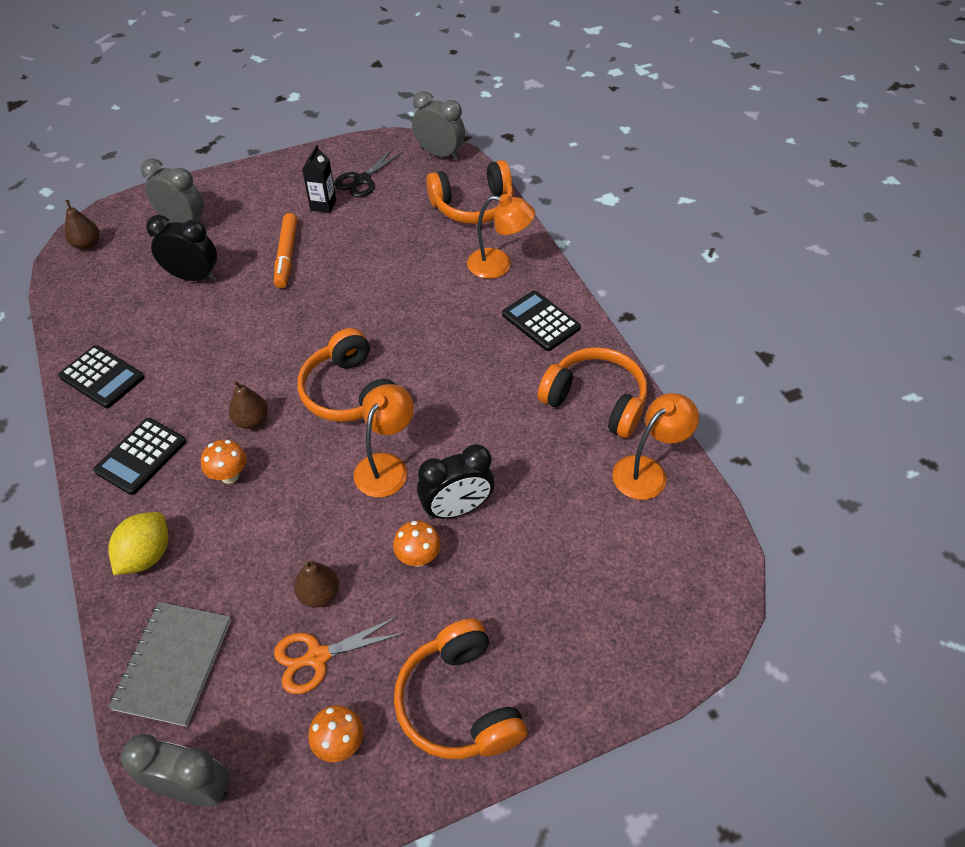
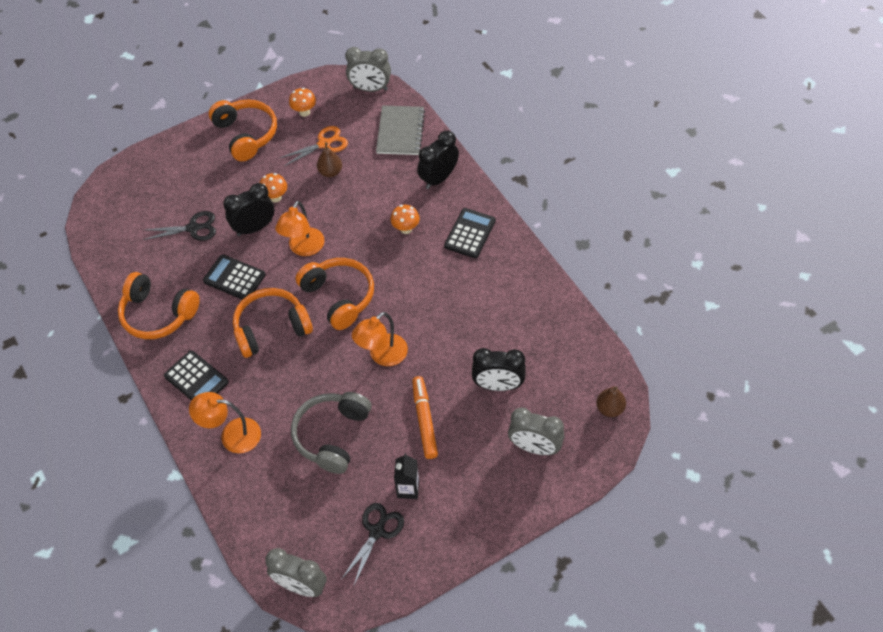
camera: 175 degrees right, 5 degrees up
black calculator [58,345,144,408] -> black calculator moved to [203,254,266,300]
yellow lemon [108,512,168,575] -> black clock [417,131,459,189]
brown pear [229,381,268,429] -> none
orange headphones [426,160,514,224] -> orange headphones moved to [233,288,313,358]
orange lamp [612,393,699,500] -> orange lamp moved to [352,312,408,366]
none -> black scissors [143,211,216,241]
none -> grey headphones [291,392,371,474]

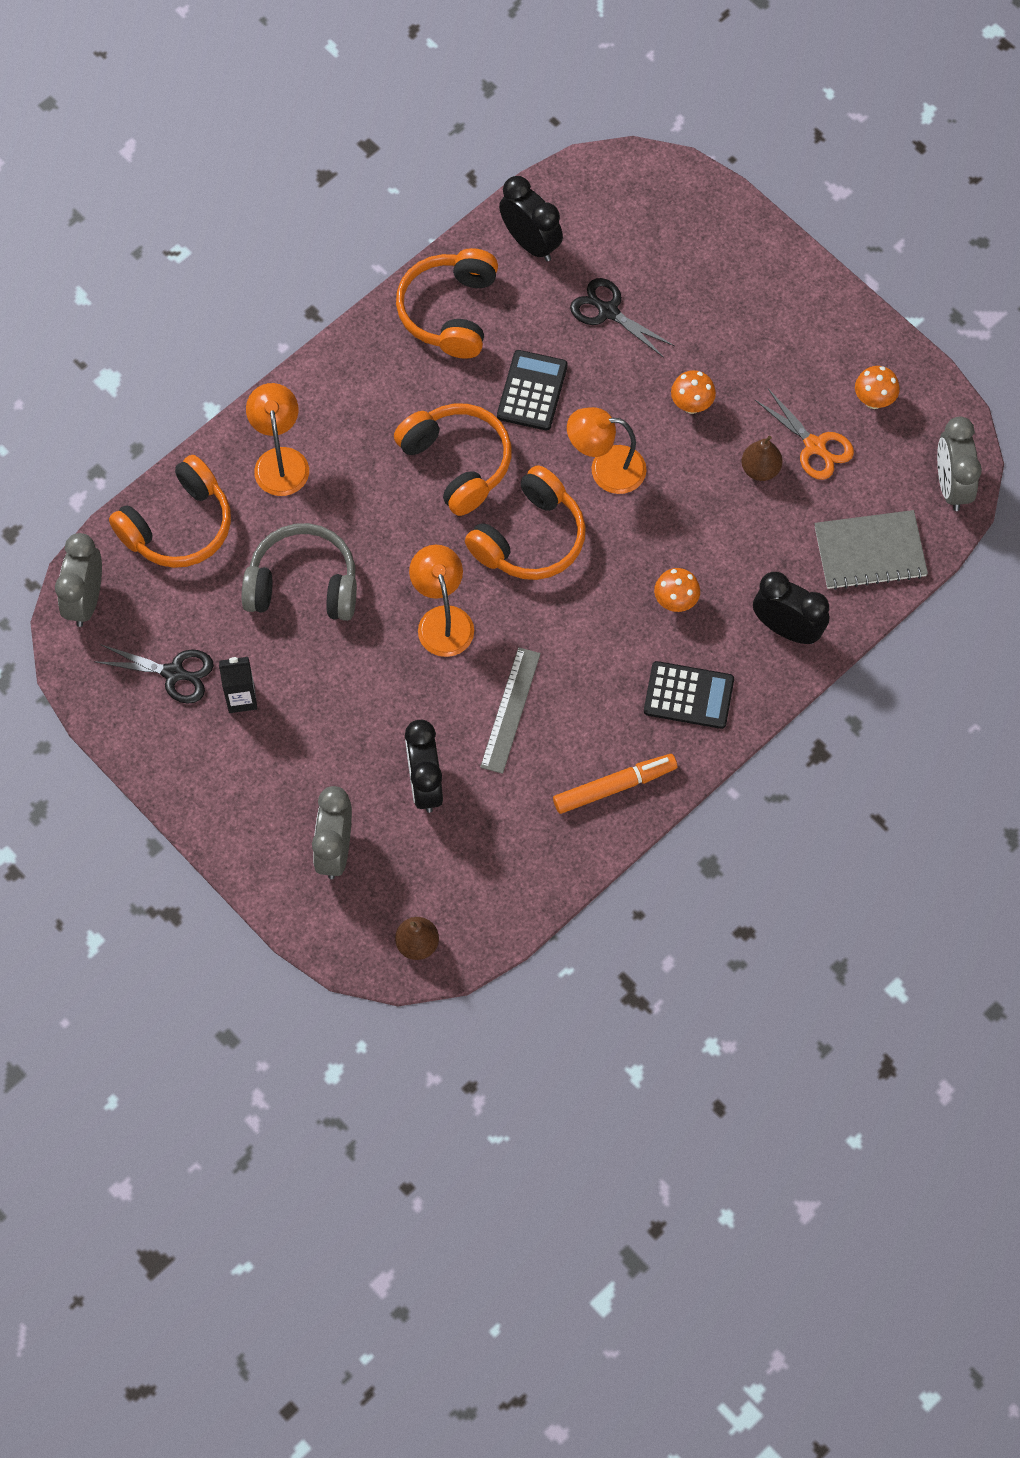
camera: 75 degrees right, 10 degrees up
black scissors [143,211,216,241] -> black scissors turned 150 degrees clockwise [570,278,675,358]
black calculator [164,350,229,401] -> none
orange headphones [209,100,277,161] -> orange headphones moved to [109,455,231,568]
black clock [223,183,275,236] -> black clock moved to [499,176,563,261]
orange lamp [352,312,408,366] -> orange lamp turned 45 degrees clockwise [409,545,474,657]
orange marker [412,376,438,459] -> orange marker moved to [553,754,677,814]
none -> grey ruler [480,647,541,774]

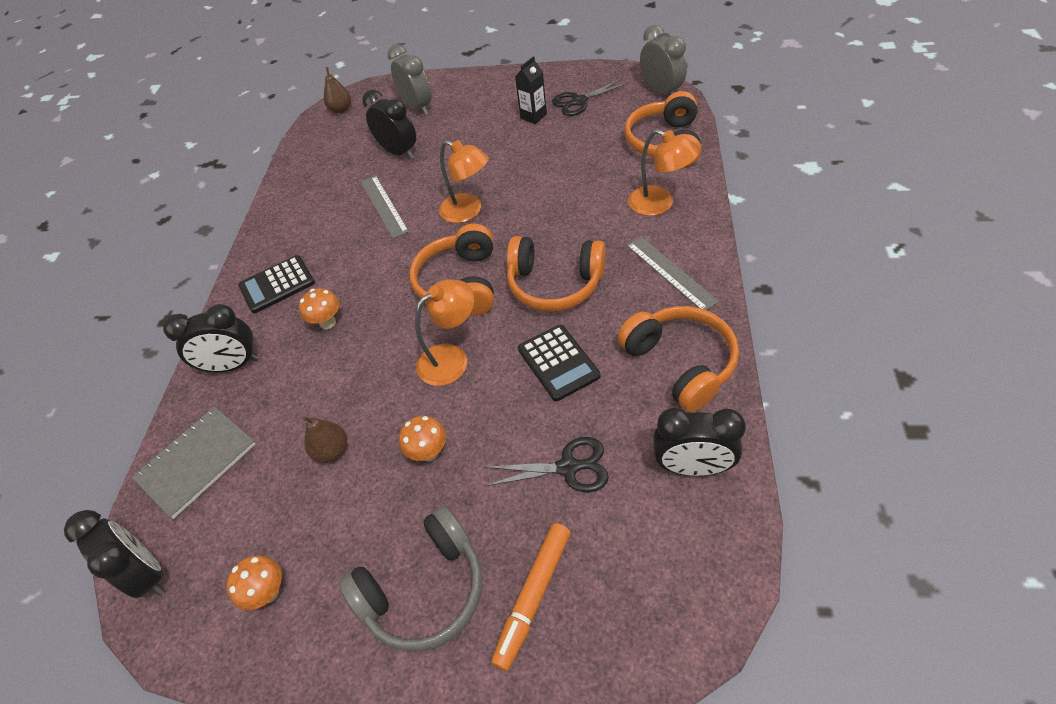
camera: 145 degrees right, 15 degrees down
grey headphones [242,523,357,621] -> grey headphones moved to [338,506,482,652]
orange marker [553,754,677,814] -> orange marker moved to [491,523,571,671]
orange scissors [755,389,854,480] -> none
grey clock [937,417,982,511] -> black clock [64,510,165,598]
none -> grey ruler [627,236,719,310]

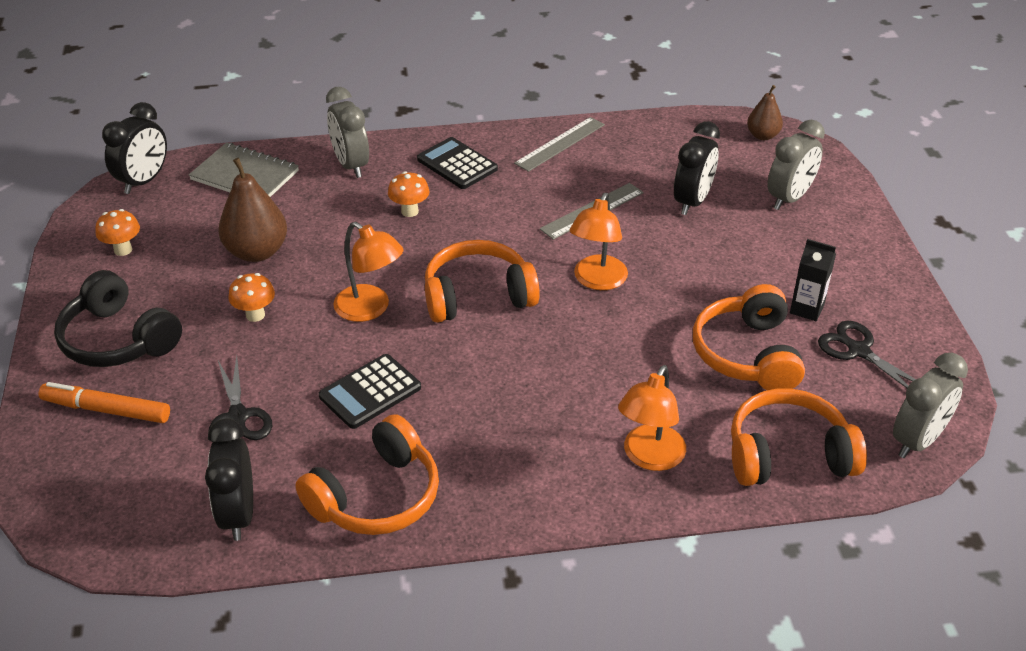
camera: 70 degrees right, 10 degrees down
black clock [163,304,259,373] -> grey clock [326,87,369,178]
brown pear [302,416,347,463] -> brown pear [218,158,287,262], size x1.71
grey headphones [338,506,482,652] -> black headphones [54,270,182,367]
orange headphones [507,236,606,311] -> orange headphones moved to [693,284,805,390]
grey ruler [627,236,719,310] -> grey ruler moved to [514,117,605,172]

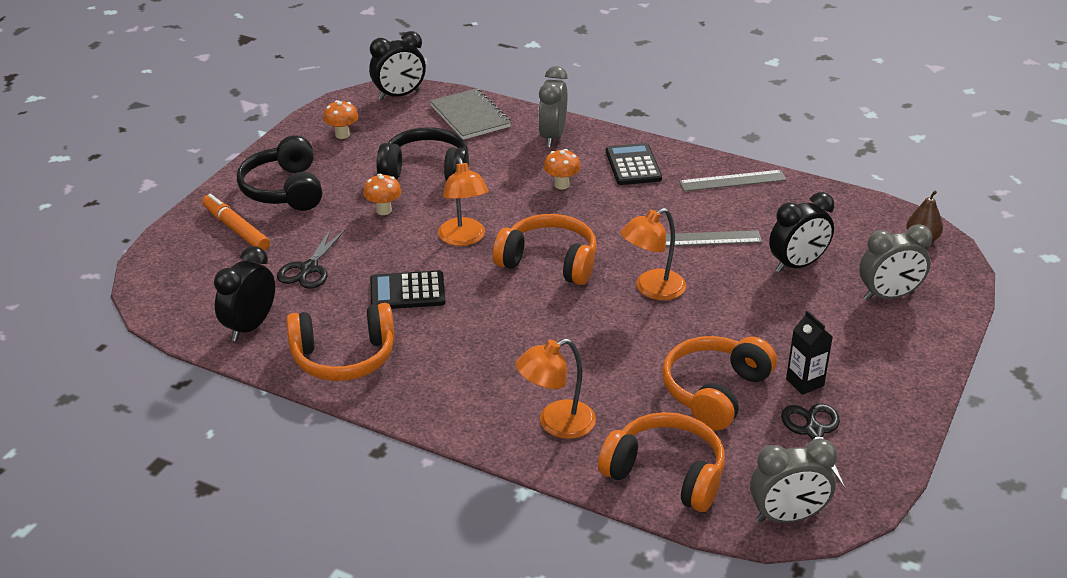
camera: 35 degrees right, 5 degrees down
brown pear [218,158,287,262] -> black headphones [377,127,469,181]

